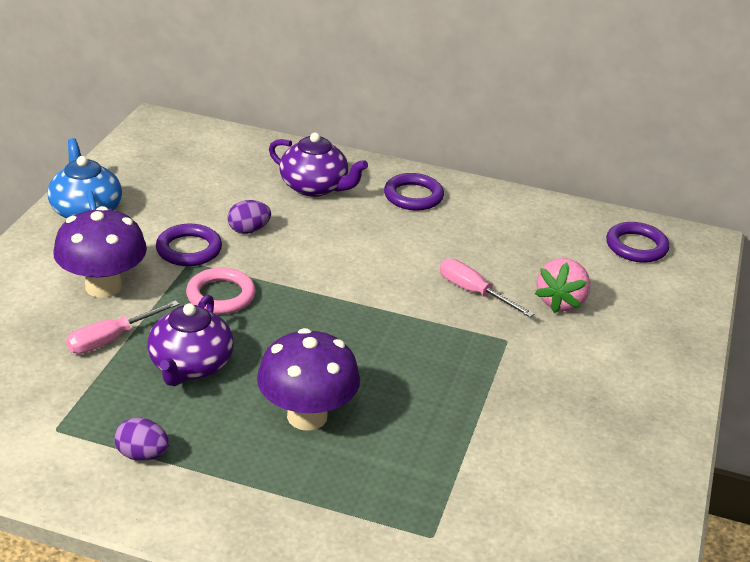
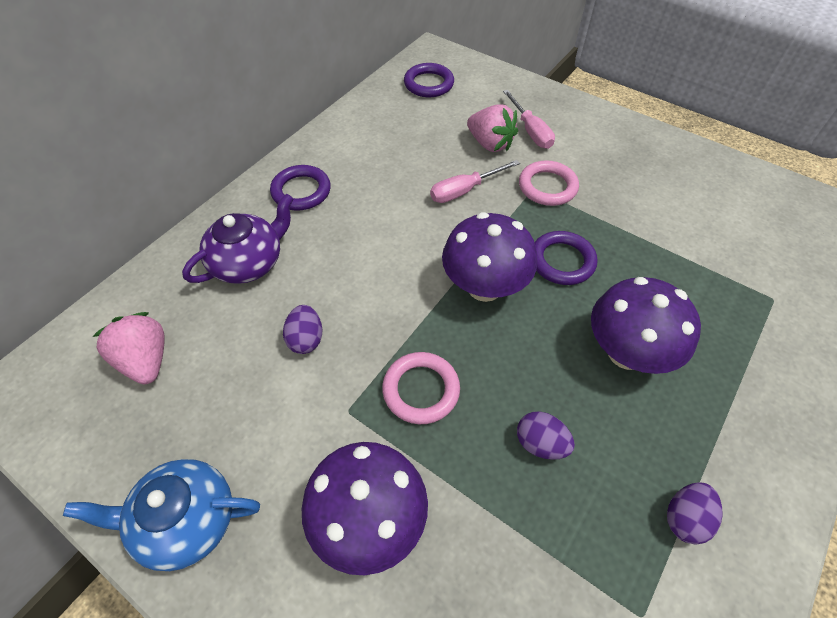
camera: 70 degrees left, 20 degrees up
pink screwdriver [66,300,179,354] -> pink screwdriver moved to [503,90,555,149]
purple teapot [147,294,234,386] -> purple egg [517,412,575,460]
purple ring [156,224,222,266] -> purple ring moved to [534,231,597,285]
none -> pink strawberry [92,312,165,384]
none -> purple mushroom [442,212,537,302]
none -> pink ring [519,160,579,206]

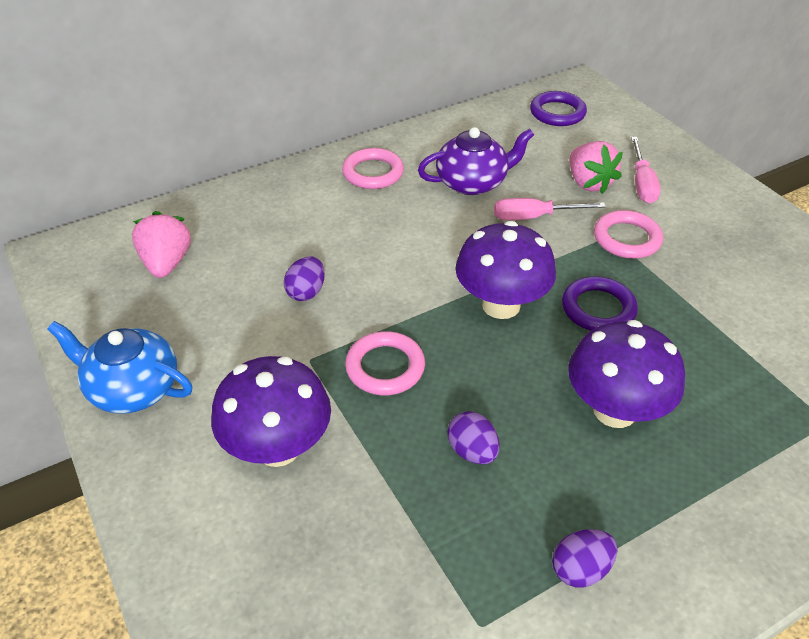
camera: 25 degrees right, 10 degrees down
purple teapot [182,194,294,284] -> purple teapot moved to [418,127,534,195]
purple ring [270,165,331,211] -> pink ring [342,148,404,189]

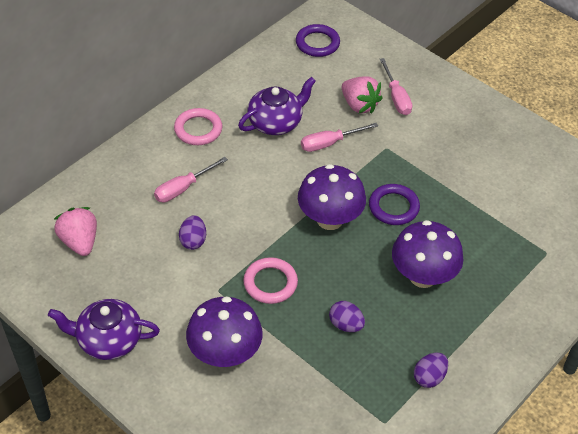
camera: 20 degrees left, 5 degrees up
blue teapot [47,321,192,414] -> purple teapot [48,299,160,360]
pink ring [594,210,663,259] -> none
none -> pink screwdriver [154,157,228,202]

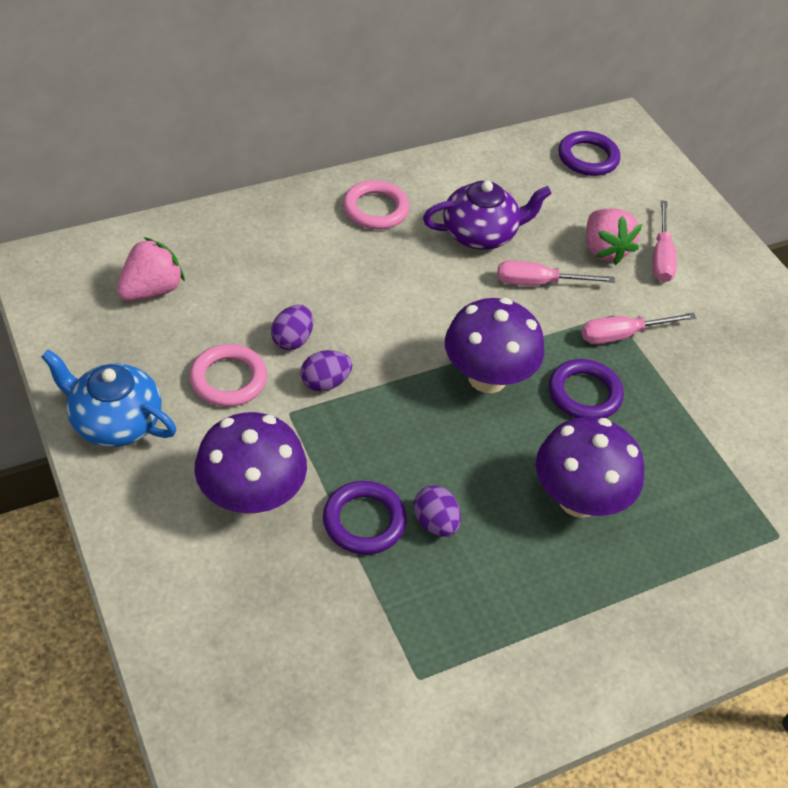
camera: 20 degrees right, 0 degrees up
purple teapot [48,299,160,360] -> blue teapot [41,349,176,447]
pink strawberry [54,207,97,256] -> pink strawberry turned 45 degrees clockwise [117,237,185,301]
pink screwdriver [154,157,228,202] -> pink screwdriver moved to [581,313,696,344]
pink ring [243,257,298,304] -> pink ring moved to [190,344,267,407]
purple egg [414,353,448,388] -> purple egg moved to [300,350,352,392]
none -> purple ring [323,481,407,555]

